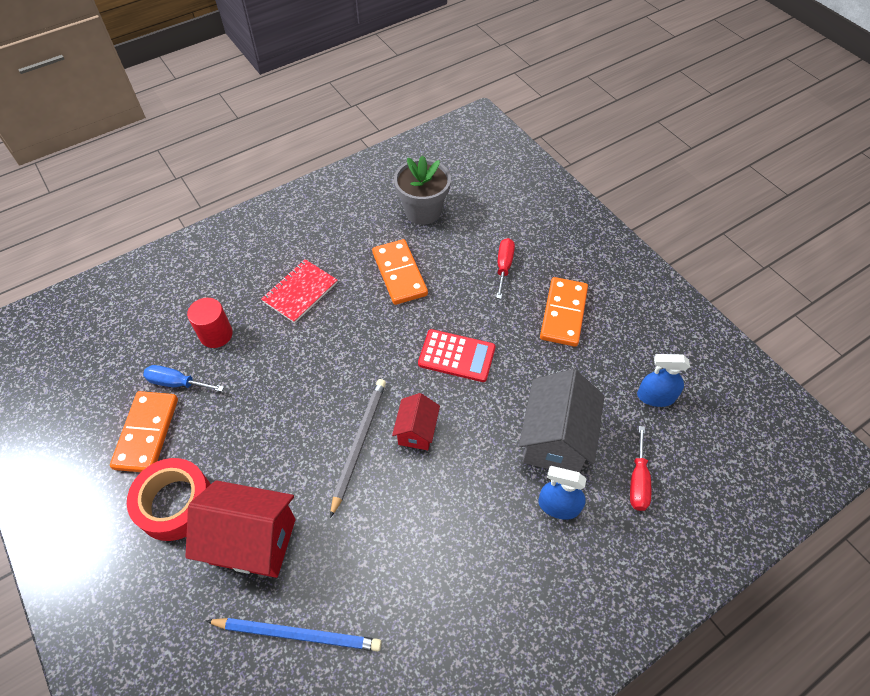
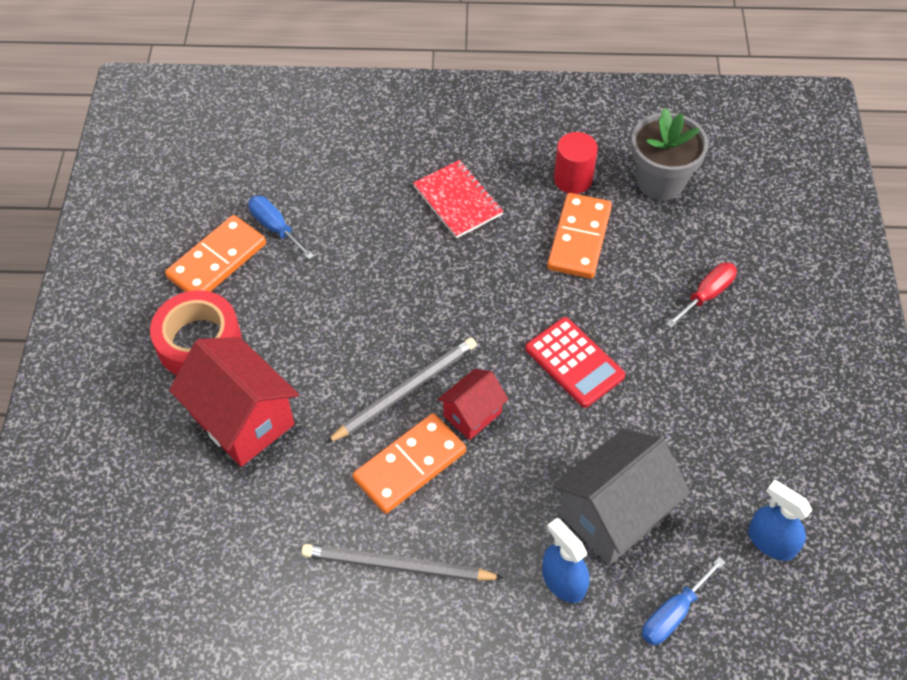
camera: 35 degrees right, 0 degrees up
red cylinder [187,298,233,348] -> red cylinder moved to [554,132,598,194]
blue pencil [206,618,382,651] -> none
red notebook [261,259,338,323] -> red notebook turned 75 degrees clockwise [413,160,504,238]
orange domino [540,277,588,347] -> orange domino moved to [353,413,466,514]
red screwdriver [630,426,651,511] -> blue screwdriver [642,557,725,645]
none -> grey pencil [301,544,503,581]

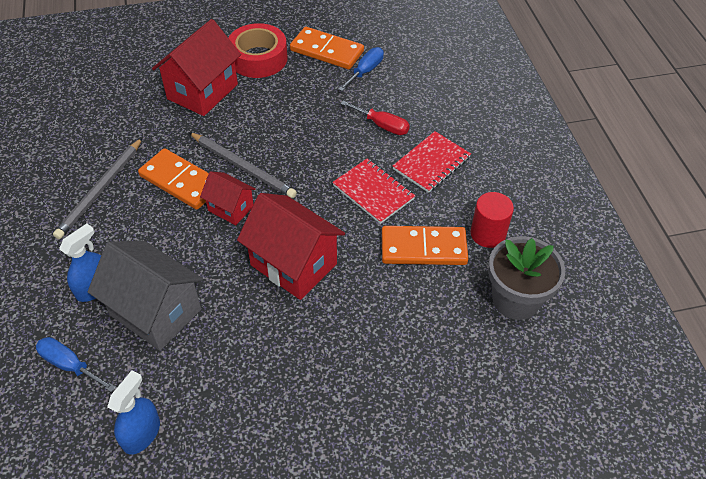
camera: 75 degrees right, 5 degrees down
grey pencil [301,544,503,581] -> grey pencil turned 150 degrees counterclockwise [53,138,142,239]
red calculator [525,317,625,408] -> red house [237,193,345,300]
red screwdriver [666,262,737,328] -> red screwdriver moved to [340,101,410,135]
none -> red notebook [332,158,415,224]

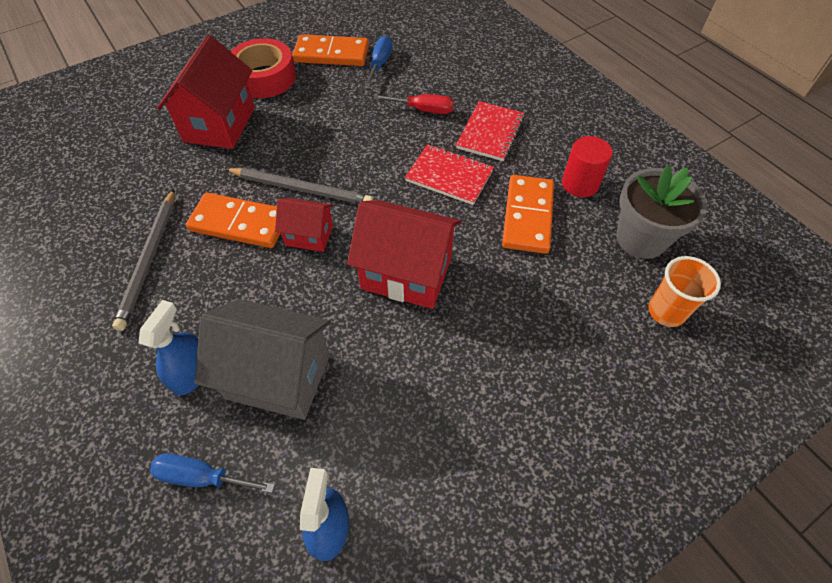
camera: 20 degrees left, 5 degrees up
orange domino [382,226,468,265] -> orange domino turned 60 degrees counterclockwise [502,175,554,254]
none -> orange cup [648,256,721,327]

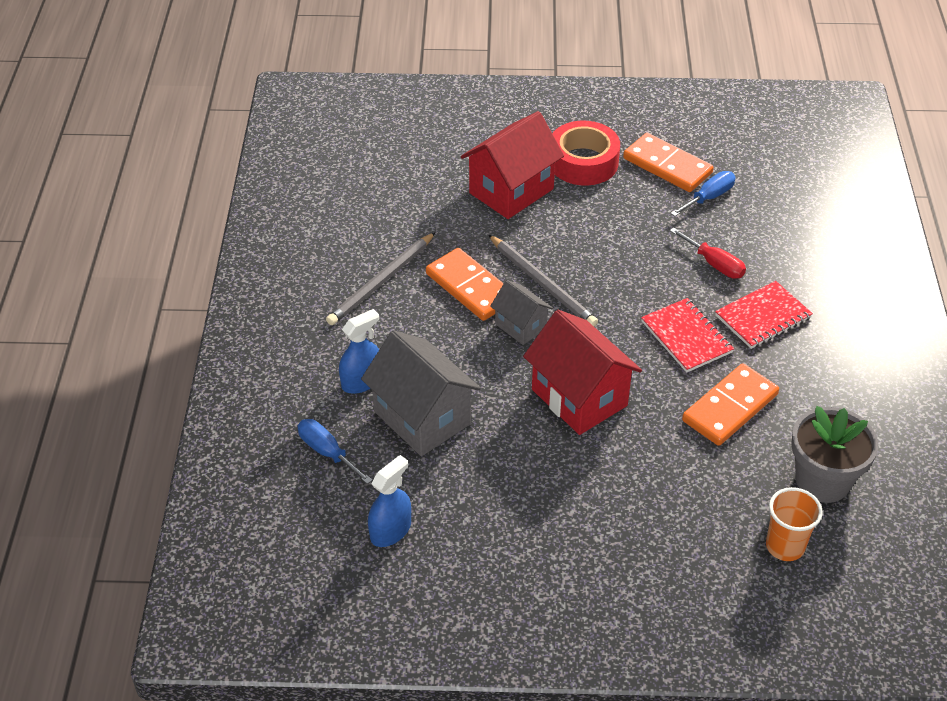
camera: 35 degrees right, 10 degrees down
red house [275,198,333,252] -> grey house [490,280,553,345]
red cylinder [562,136,613,198] -> none

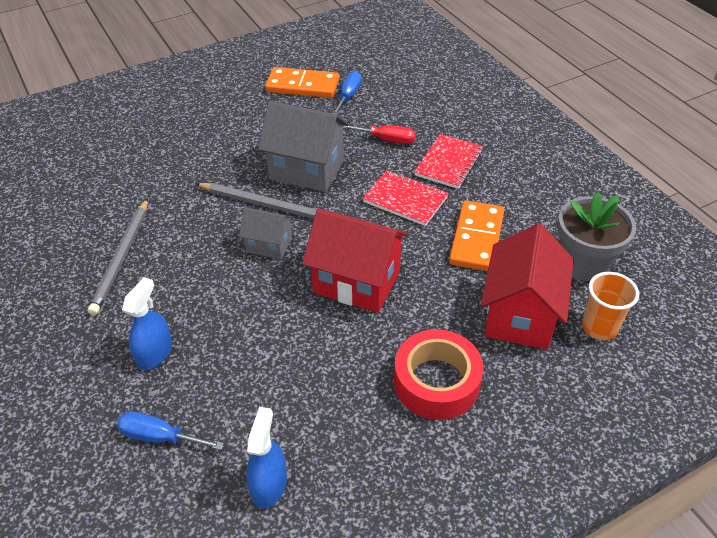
camera: 30 degrees left, 0 degrees up
grey house [361,330,481,456] -> grey house moved to [258,101,349,192]
orange domino [426,248,504,321] -> none
red house [461,111,564,219] -> red house moved to [481,223,574,349]
red tape [552,121,620,186] -> red tape moved to [394,329,483,420]

